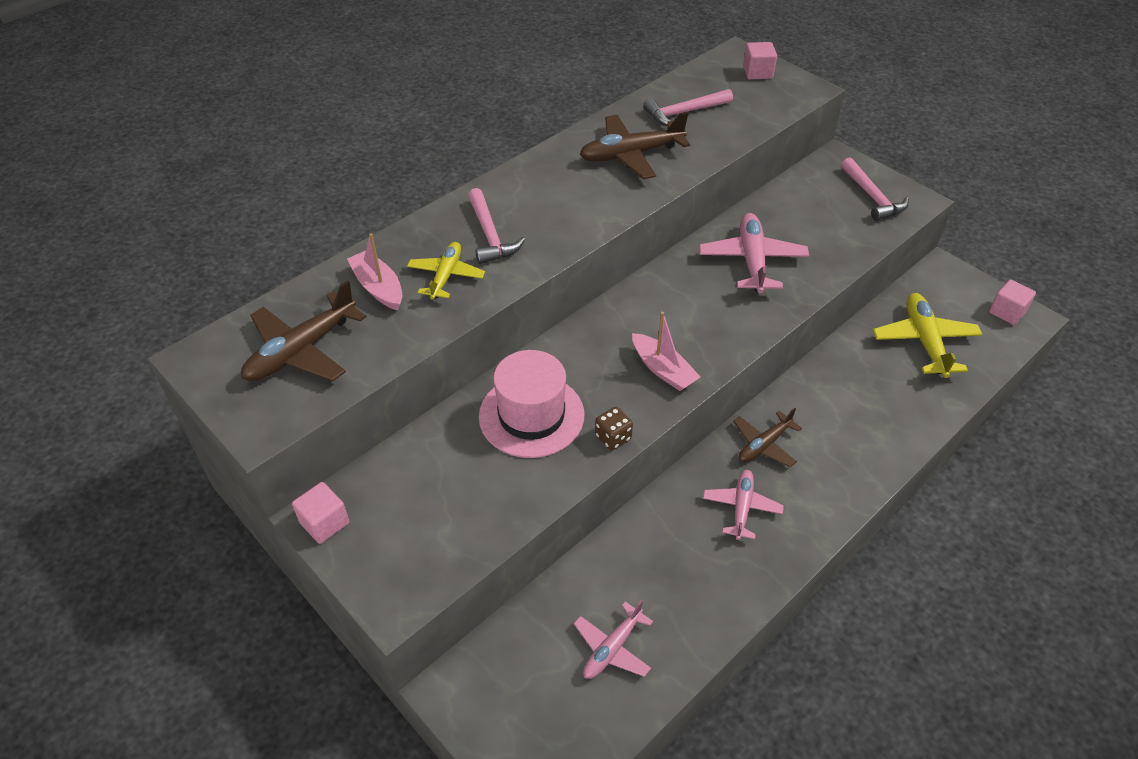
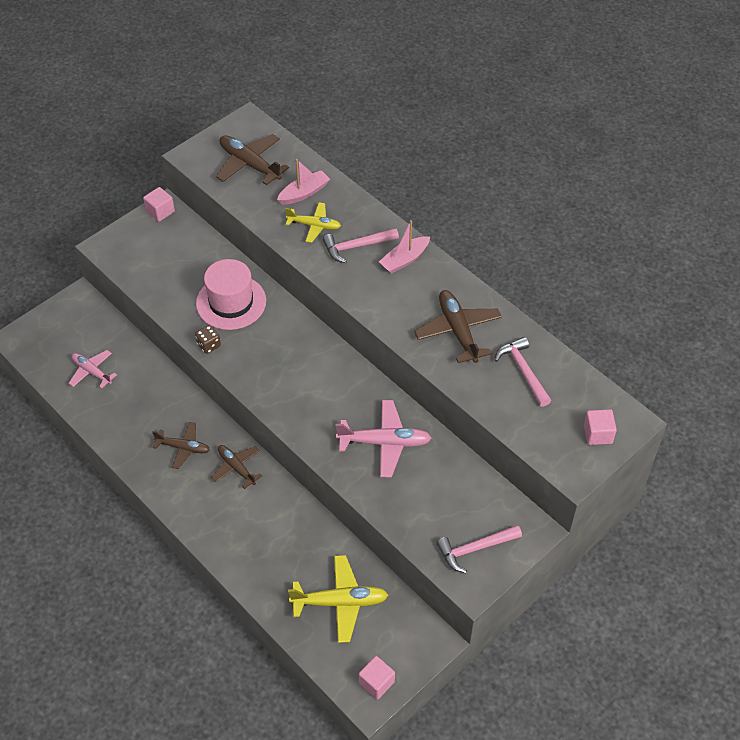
camera: 90 degrees right, 5 degrees up
pink boat [632,312,700,391] -> pink boat moved to [379,220,430,274]
pink plane [703,470,784,540] -> brown plane [152,422,210,469]

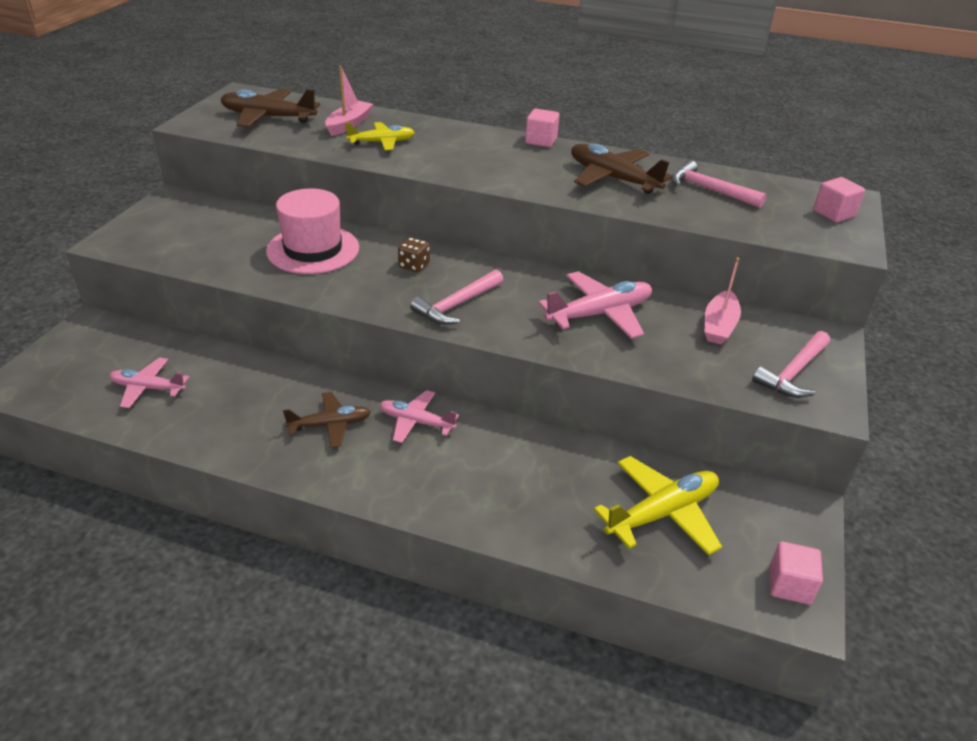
camera: 30 degrees left, 15 degrees down
pink cube [143,187,175,222] -> pink cube moved to [525,108,559,147]
brown dice [195,325,221,354] -> brown dice moved to [398,237,430,272]
brown plane [211,445,262,489] -> pink plane [379,390,459,443]
pink hammer [323,228,399,263] -> pink hammer moved to [410,270,503,325]
pink boat [379,220,430,274] -> pink boat moved to [705,258,741,344]

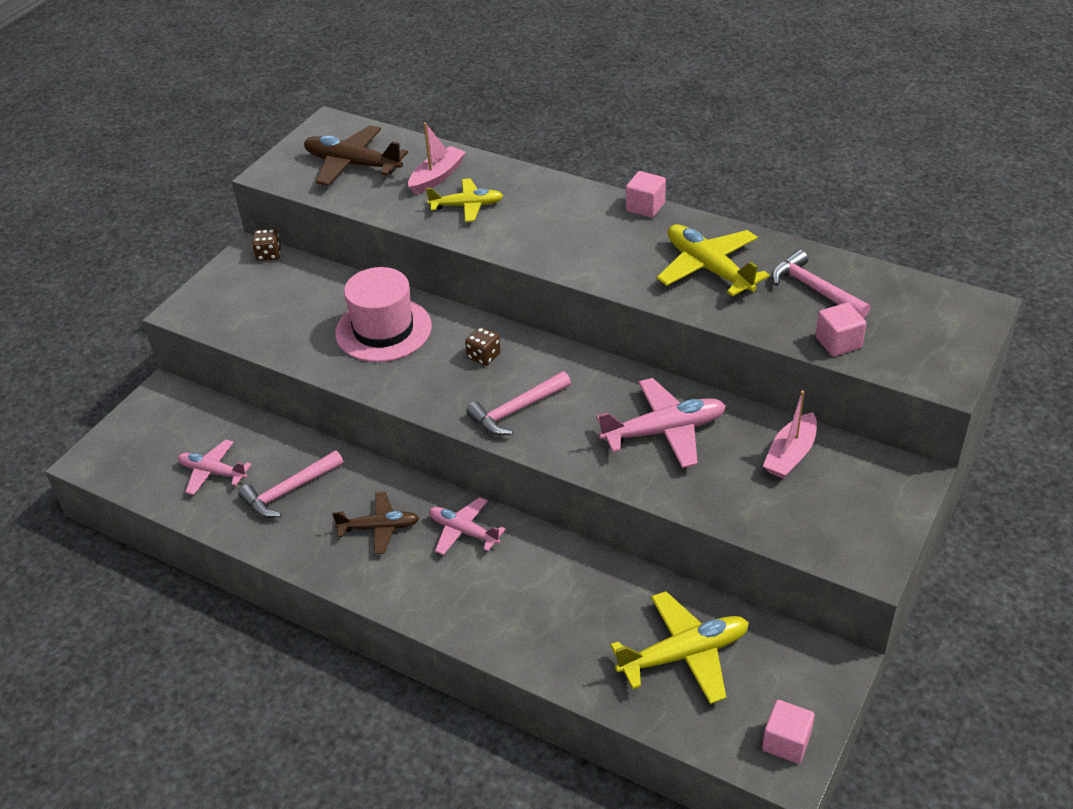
camera: 15 degrees right, 5 degrees up
brown plane [571,144,673,194] -> yellow plane [657,224,769,297]
pink hammer [752,331,830,398] -> pink hammer moved to [238,450,343,518]
pink cube [813,177,865,222] -> pink cube moved to [815,302,866,356]
none -> brown dice [252,229,281,261]

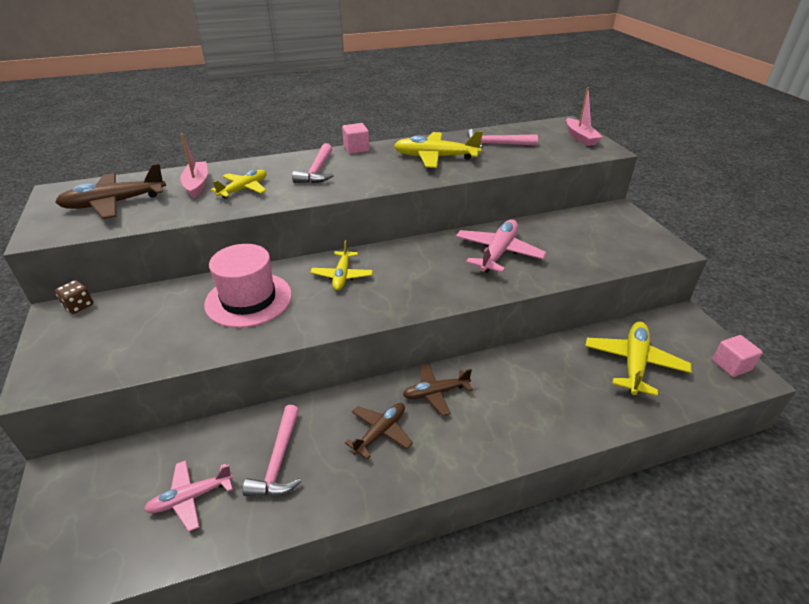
camera: 50 degrees left, 5 degrees down
pink plane [429,497,506,555] -> brown plane [403,364,473,416]
brown dice [465,327,500,366] -> yellow plane [310,240,373,291]
pink hammer [466,371,571,436] -> pink hammer moved to [292,143,334,183]
pink boat [763,390,817,479] -> pink boat moved to [566,87,602,146]
pink cube [815,302,866,356] -> none

